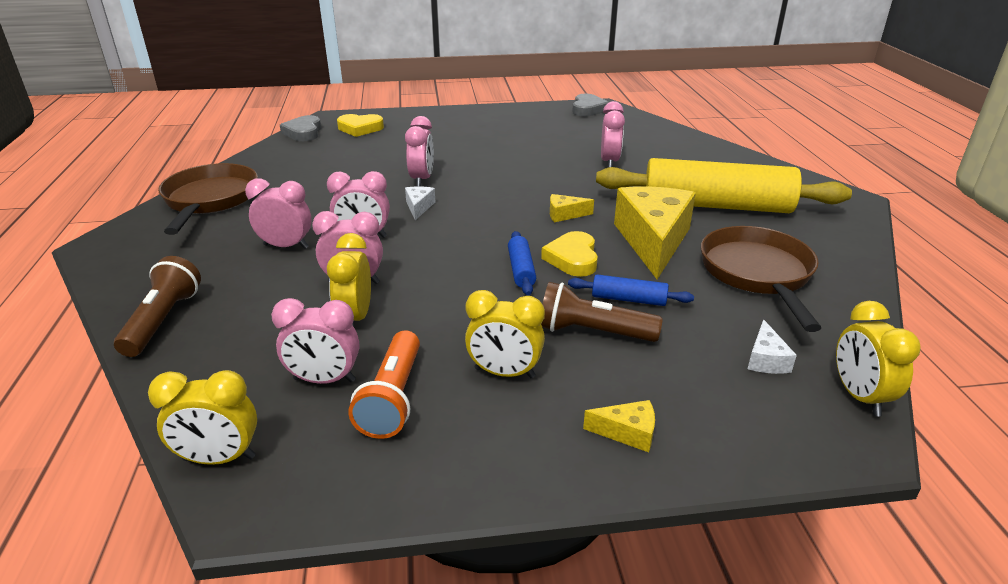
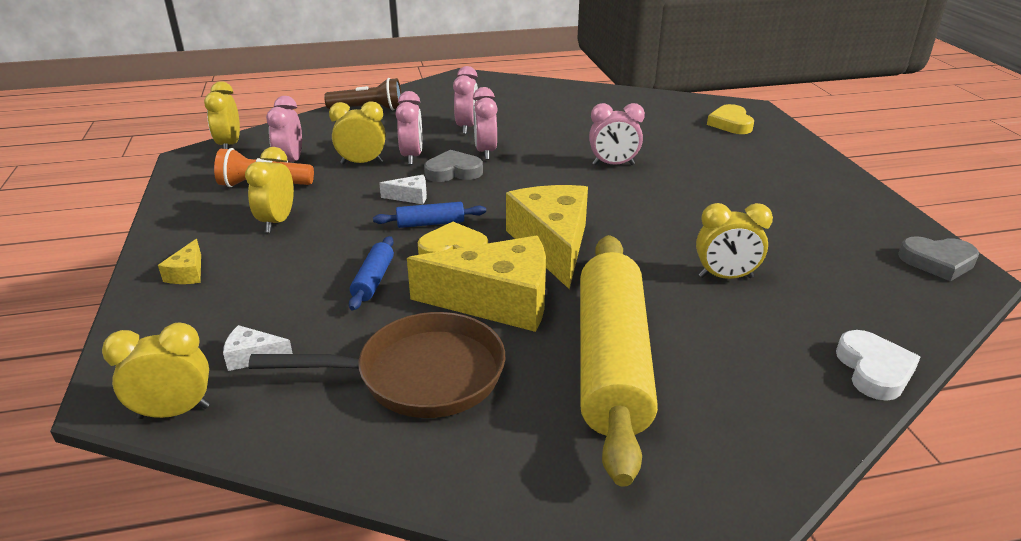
camera: 85 degrees right, 0 degrees up
brown pan [158,163,258,235] -> none
grey heart [280,115,321,141] -> grey heart moved to [424,150,483,182]
white cheese [405,186,435,220] -> white cheese moved to [379,175,427,204]
brown flashlight [541,282,663,342] -> none
yellow cheese [550,194,594,223] -> yellow cheese [506,185,588,289], size x2.38
pink clock [601,101,625,167] -> yellow clock [696,203,773,279]
none -> white heart [836,330,920,401]

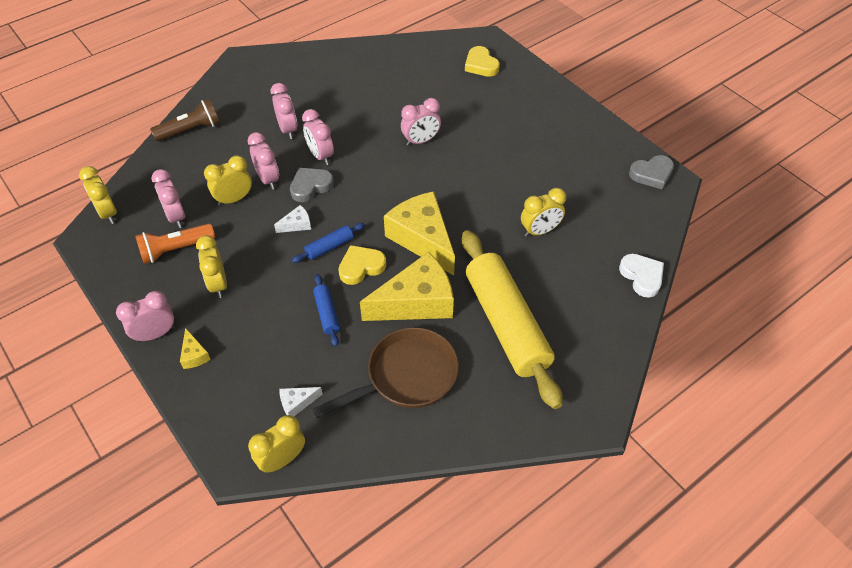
camera: 25 degrees left, 20 degrees up
none -> pink clock [116,291,174,342]

